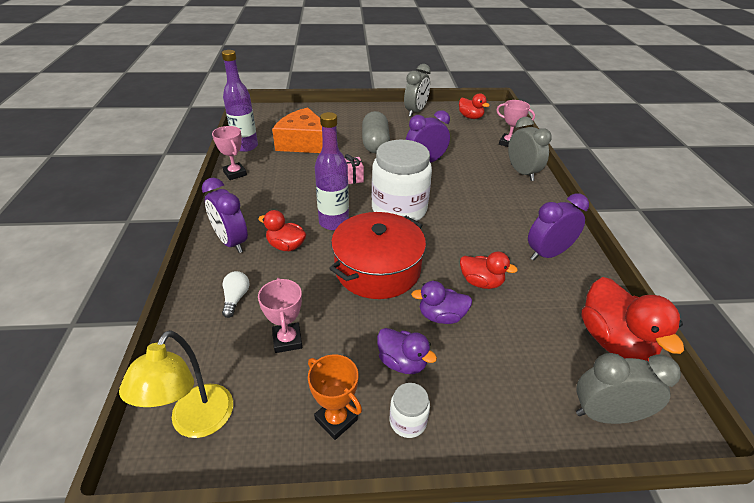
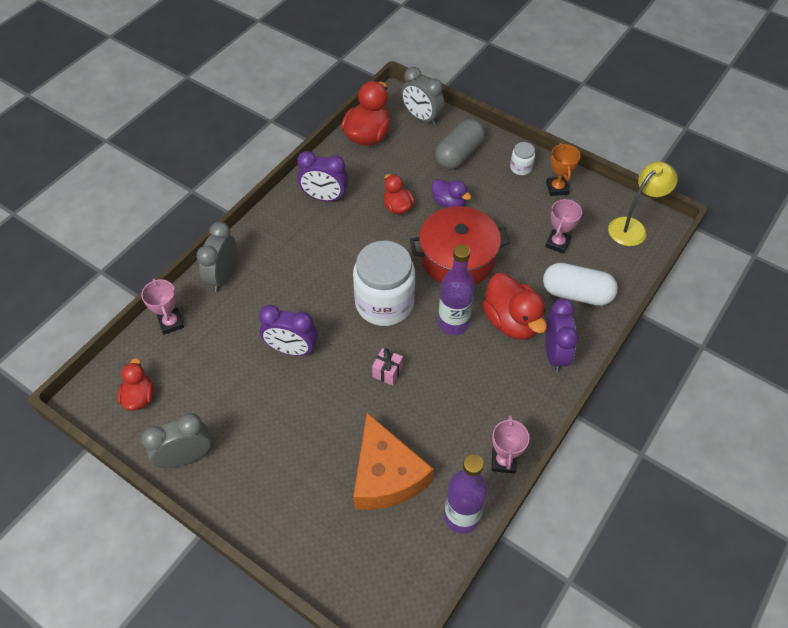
camera: 140 degrees left, 15 degrees up
white light bulb [222,271,250,318] -> white capsule [543,263,618,306]
red duck [258,210,306,251] -> red duck [482,273,547,340], size x1.68
grey capsule [362,111,390,153] -> grey capsule moved to [435,119,485,170]
purple duck [377,328,437,374] -> none

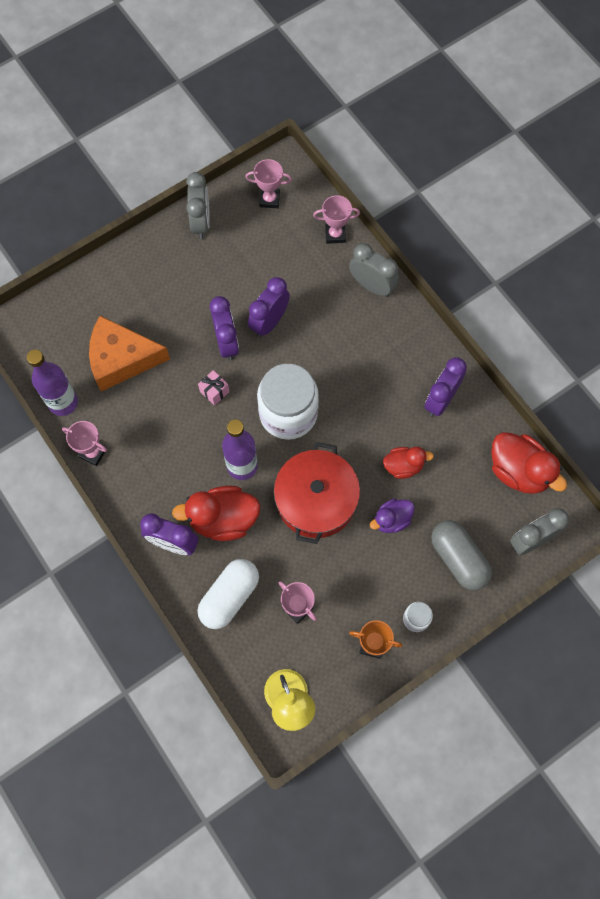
camera: 110 degrees right, 15 degrees up
red duck [117,358,154,411] -> pink trophy [245,159,292,208]
none -> purple clock [210,296,239,360]

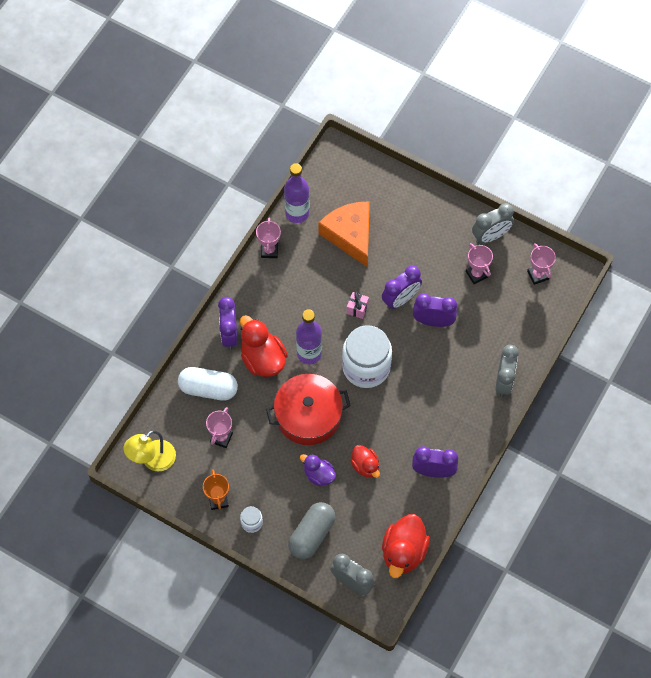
camera: 65 degrees right, 5 degrees down
pink trophy [313,195,360,244] -> pink trophy moved to [466,243,493,284]

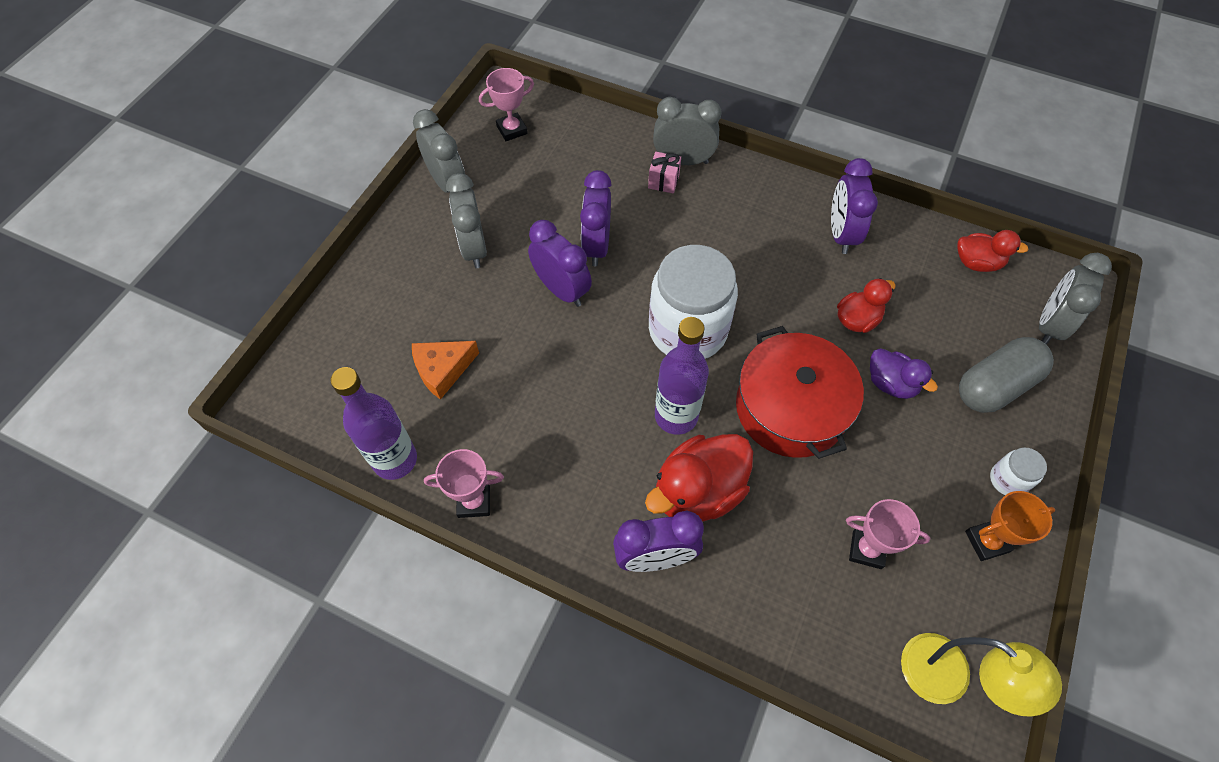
camera: 95 degrees left, 5 degrees down
white capsule [178,367,238,401] -> none
grey capsule [288,502,335,559] -> grey capsule turned 60 degrees counterclockwise [959,337,1054,413]
purple duck [300,454,336,486] -> purple duck turned 75 degrees counterclockwise [870,348,938,399]
orange cheese [318,201,370,267] -> orange cheese [412,341,479,400], size x0.58
pink gift [347,292,369,319] -> pink gift moved to [648,152,681,194]
red duck [382,514,430,578] -> red duck [957,230,1028,272], size x0.59
pink trophy [466,243,493,284] -> none
none -> grey clock [446,173,487,268]

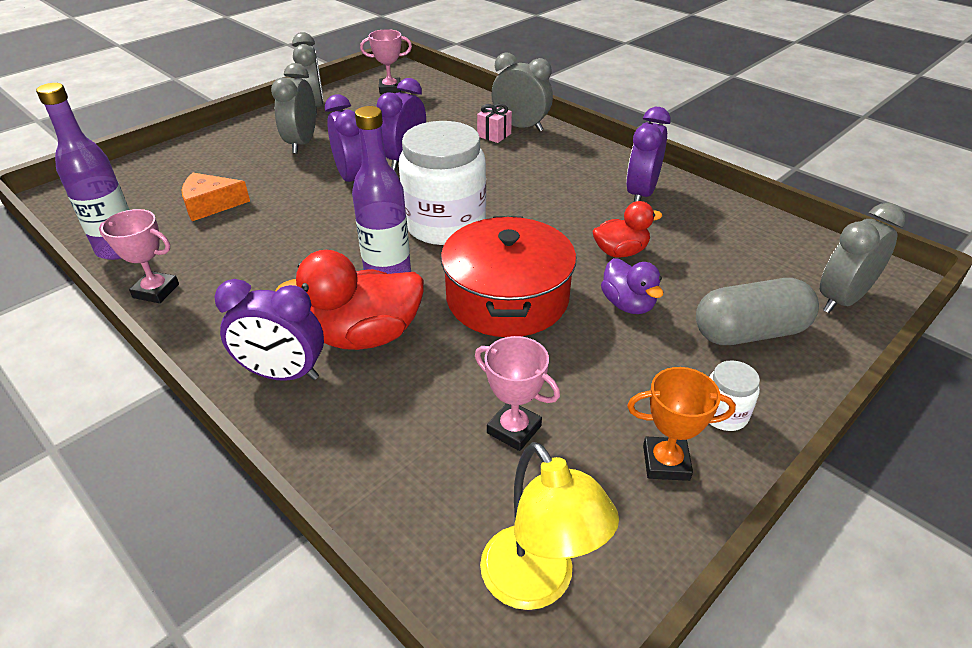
camera: 20 degrees right, 20 degrees down
red duck [957,230,1028,272] -> none

